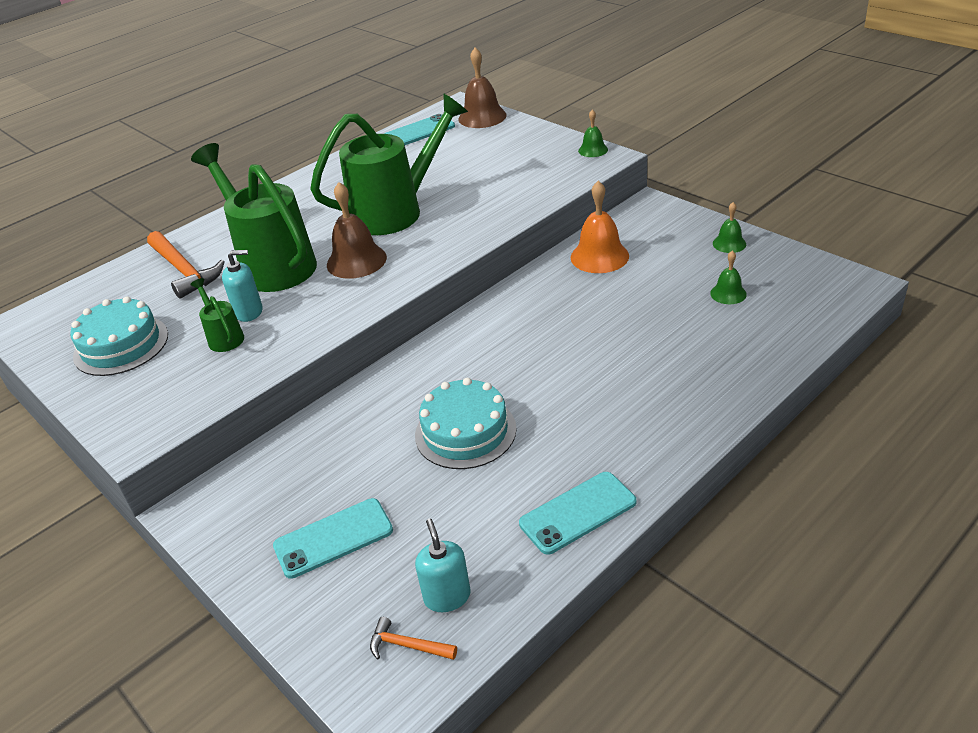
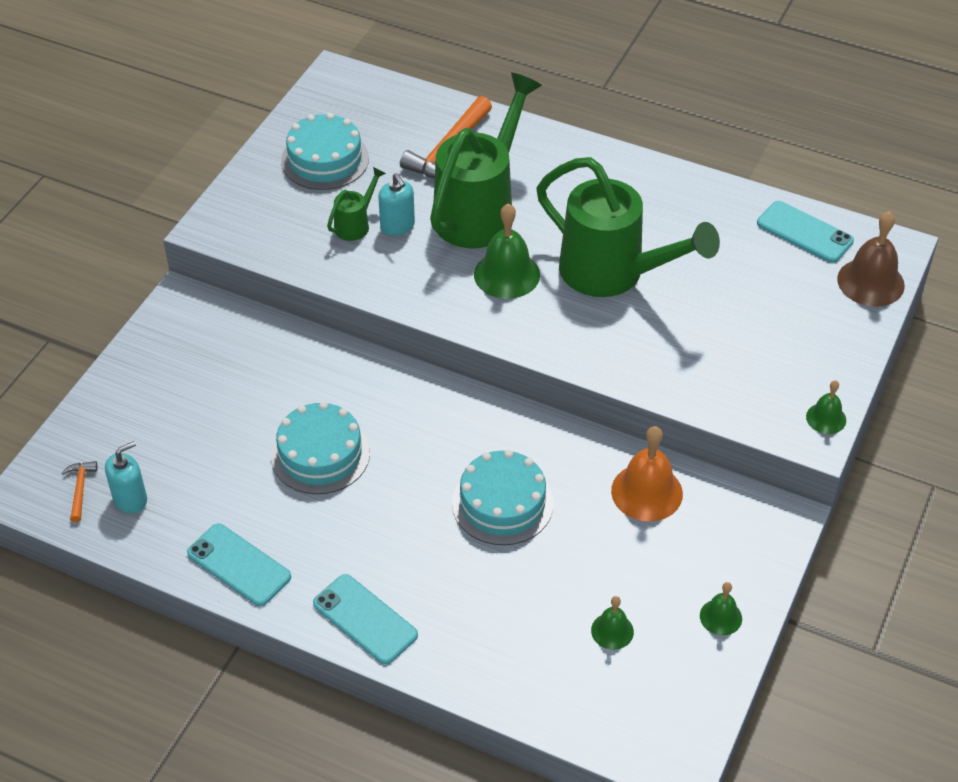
camera: 65 degrees right, 10 degrees up
turquoise phone [273,498,393,579] -> turquoise phone moved to [313,574,418,664]
brown bell [327,182,387,279] -> green bell [474,204,540,299]
none -> turquoise cake [452,450,553,545]

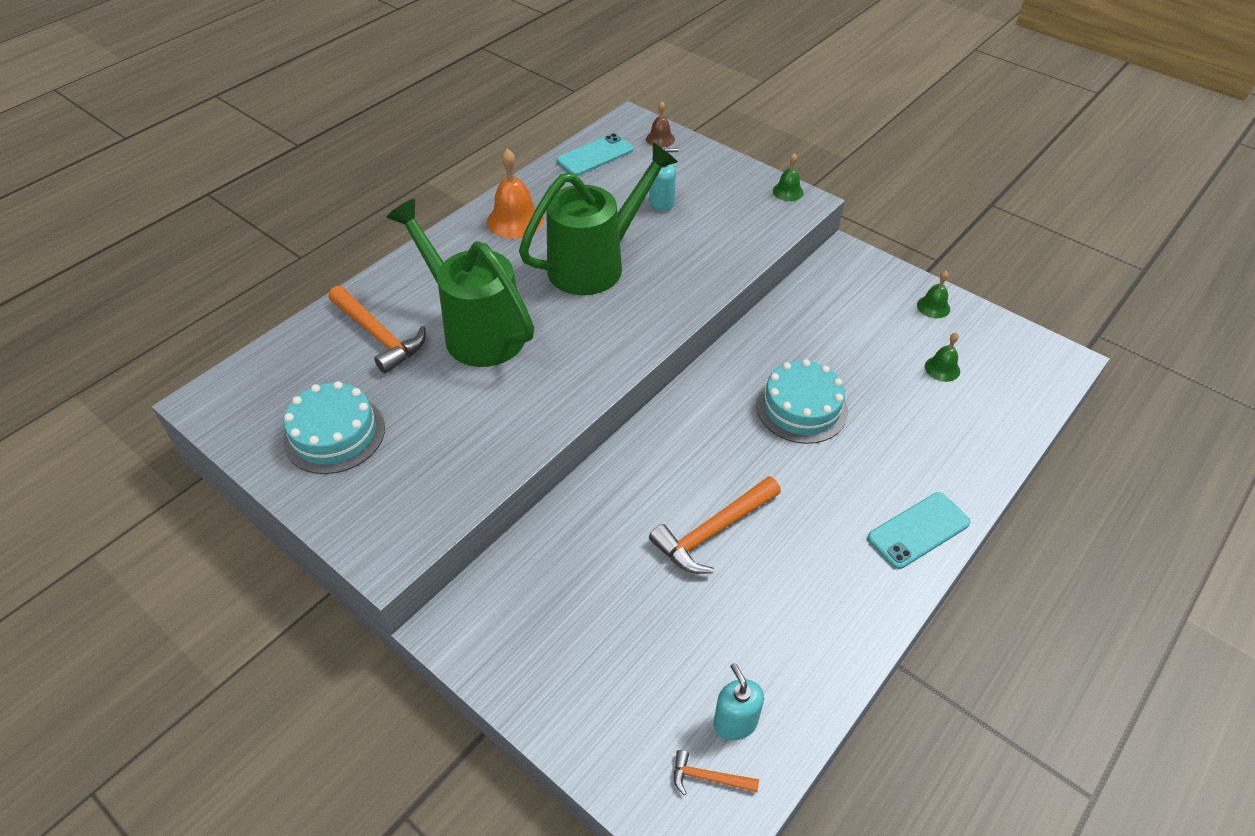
camera: 75 degrees left, 0 degrees up
turquoise phone [187,523,291,606] -> none
turquoise cake [271,402,370,494] -> orange hammer [649,476,781,574]
green watering can [327,167,386,241] -> none
turquoise soap dispenser [378,173,415,236] -> turquoise soap dispenser moved to [649,148,679,212]
green bell [474,204,540,299] -> none
orange bell [611,426,683,522] -> orange bell moved to [487,148,544,239]
brown bell [837,211,905,307] -> brown bell [646,101,675,148], size x0.56

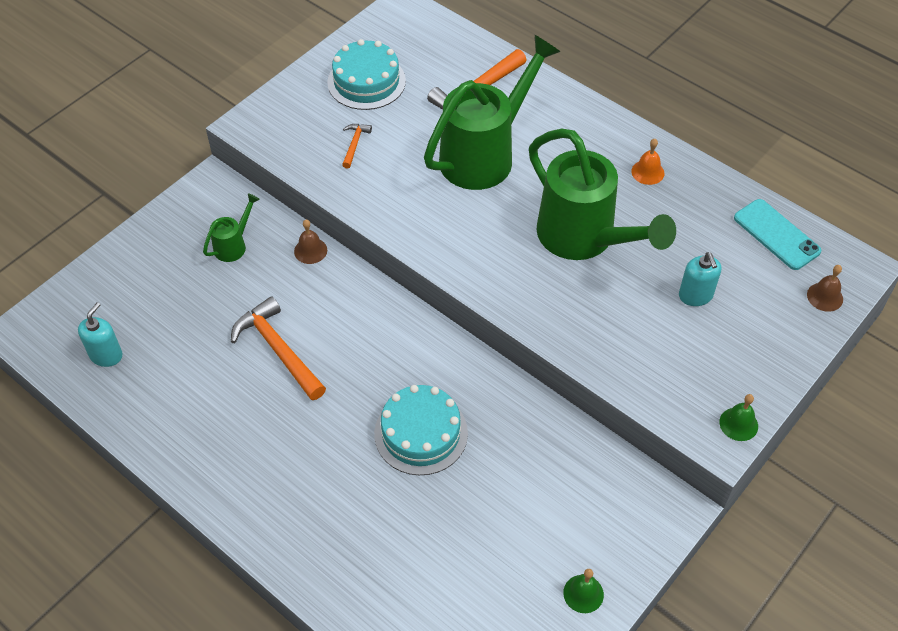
camera: 90 degrees right, 5 degrees up
orange bell [487,148,544,239] -> orange bell [631,139,664,185], size x0.56
orange hammer [674,750,759,795] -> orange hammer moved to [342,124,372,168]
turquoise soap dispenser [714,663,764,740] -> turquoise soap dispenser turned 45 degrees counterclockwise [78,302,122,367]
turquoise phone [868,492,971,569] -> none
green bell [925,333,960,382] -> none
none -> green watering can [203,193,260,262]
none -> brown bell [294,220,327,264]

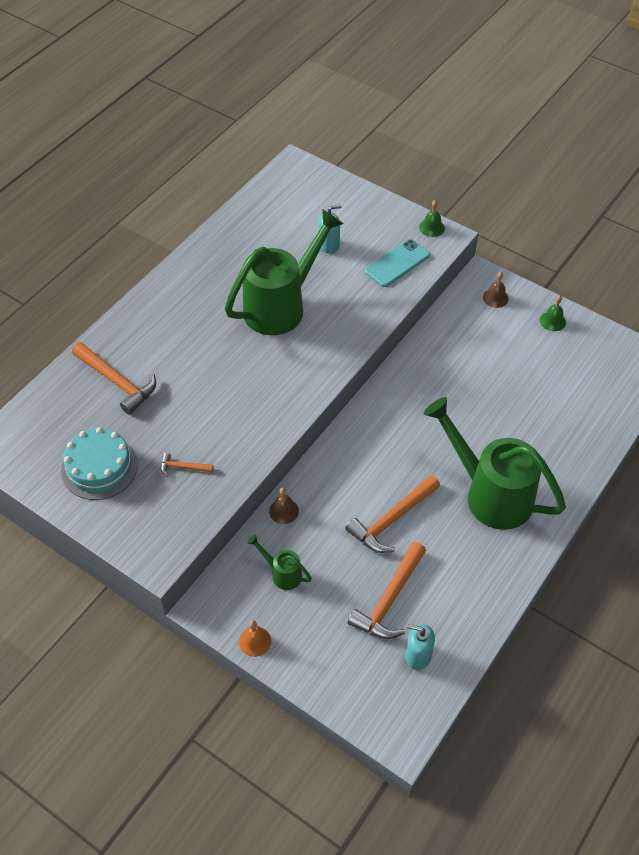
camera: 95 degrees left, 0 degrees up
turquoise cake [374,385,468,475] -> none
green watering can [424,35,561,190] -> green watering can moved to [423,397,566,530]
orange bell [631,139,664,185] -> orange bell moved to [239,620,271,657]
turquoise phone [734,199,821,270] -> turquoise phone moved to [365,239,430,287]
brown bell [807,265,843,312] -> brown bell moved to [483,272,509,308]
none -> orange hammer [347,542,426,639]

